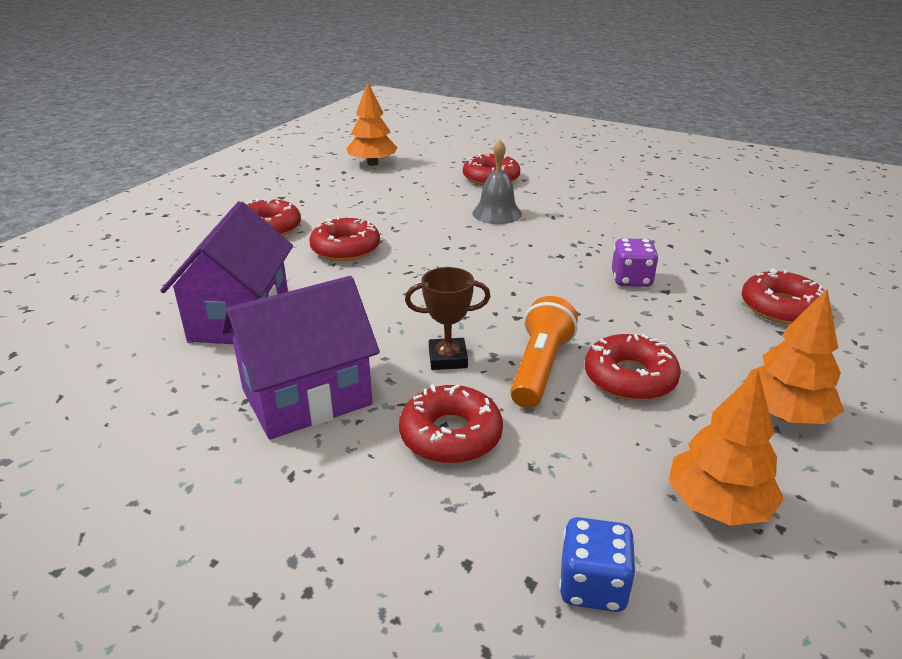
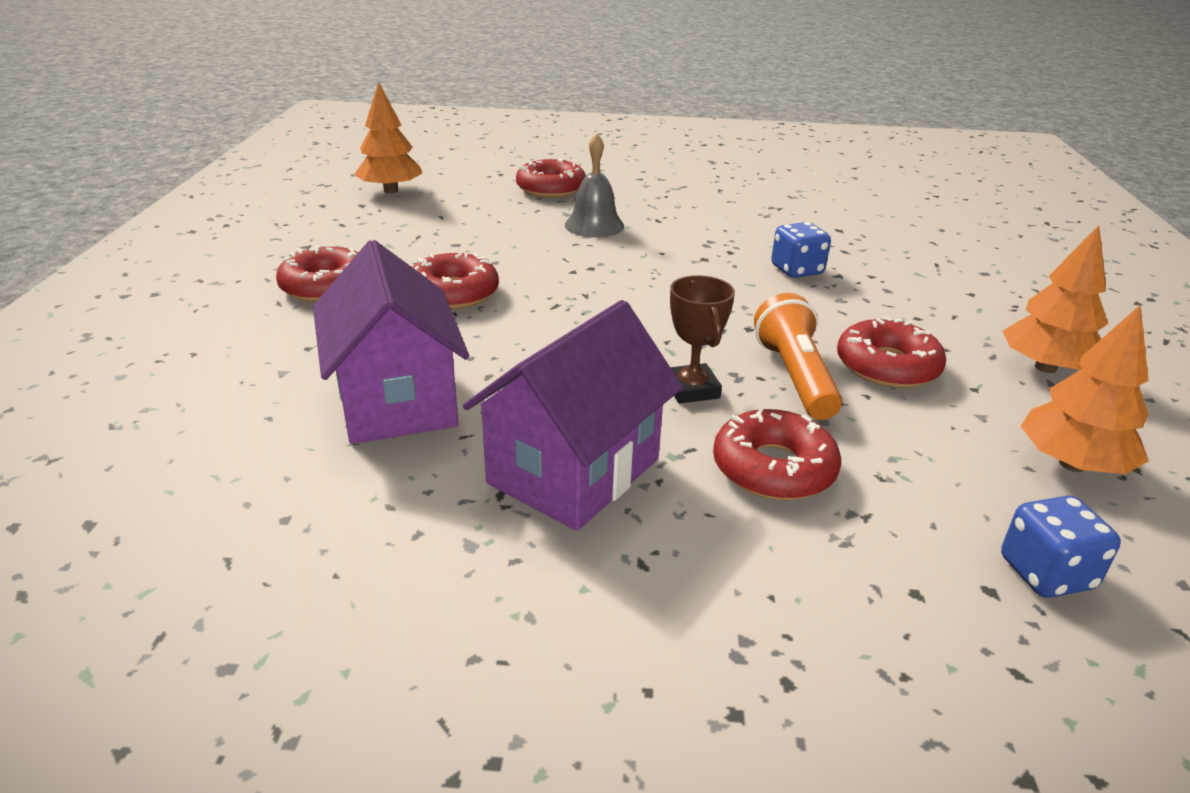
camera: 25 degrees left, 0 degrees up
brown trophy [405,267,491,370] -> brown trophy turned 75 degrees counterclockwise [670,275,735,404]
purple dice [612,238,659,287] -> blue dice [771,222,831,278]
red donut [741,268,824,324] -> none

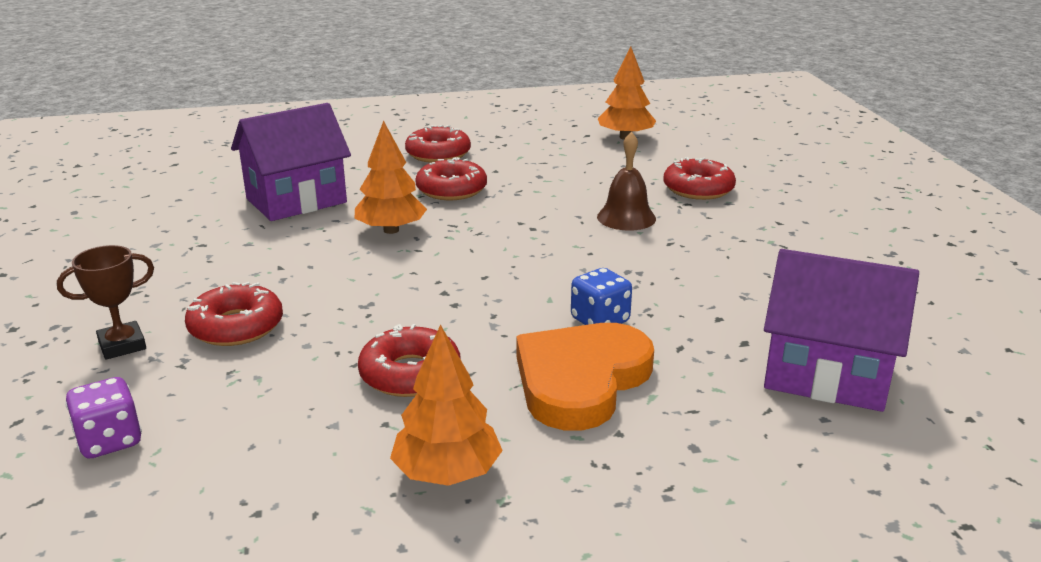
camera: 75 degrees right, 5 degrees down
purple house [463,300,683,531] -> purple house moved to [764,249,919,412]
grey bell [565,133,624,238] -> brown bell [597,132,656,231]
brown trophy [670,275,735,404] -> brown trophy moved to [57,245,154,360]
orange flashlight [754,293,842,420] -> none
blue dice [1001,496,1121,598] -> purple dice [65,377,142,458]
orange tree [1021,305,1149,474] -> orange tree moved to [355,121,427,234]
none -> orange heart [516,323,654,431]

